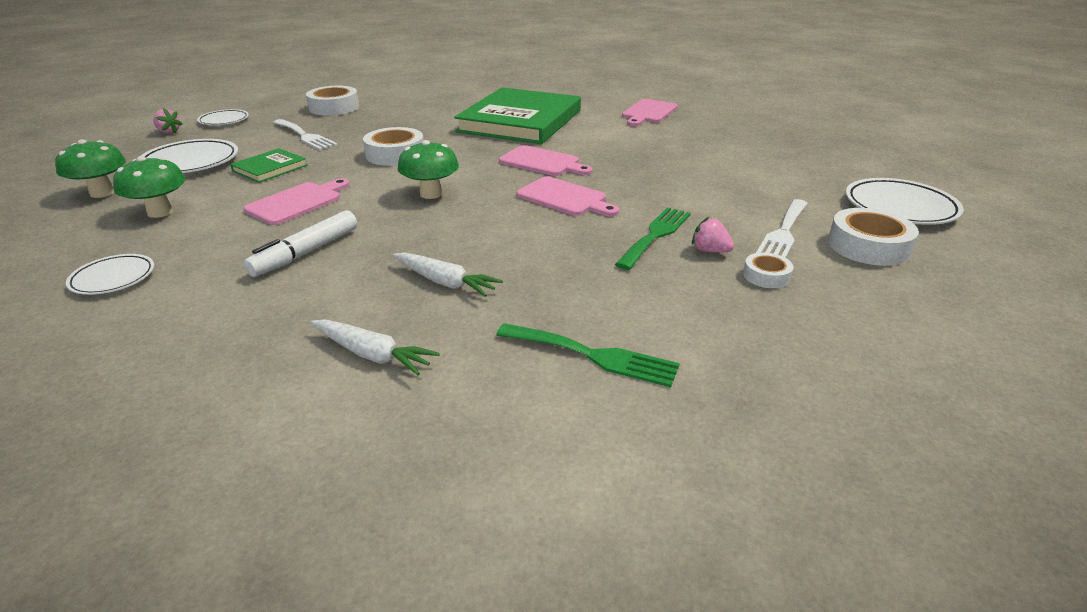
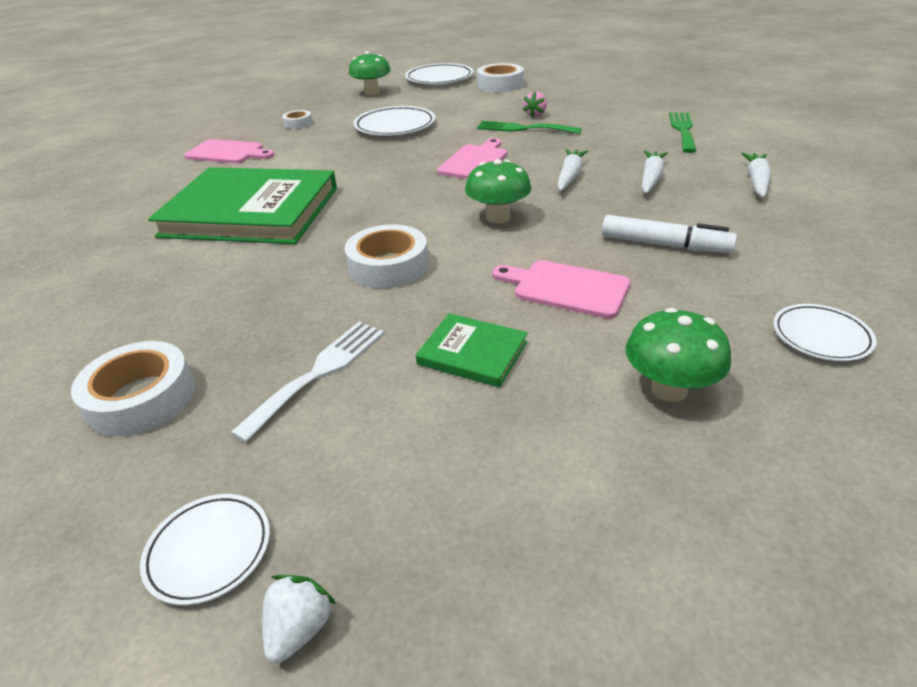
camera: 100 degrees left, 5 degrees up
green mushroom [55,139,126,198] -> green mushroom moved to [349,51,391,95]
white plate [141,139,238,173] -> white plate moved to [353,106,435,136]
pink strawberry [153,108,182,134] -> white strawberry [262,575,336,663]
pink cutting board [499,145,593,176] -> none
white tape [743,252,794,288] -> white tape moved to [282,110,312,129]
white fork [756,199,808,258] -> none
none -> white carrot [557,149,588,191]

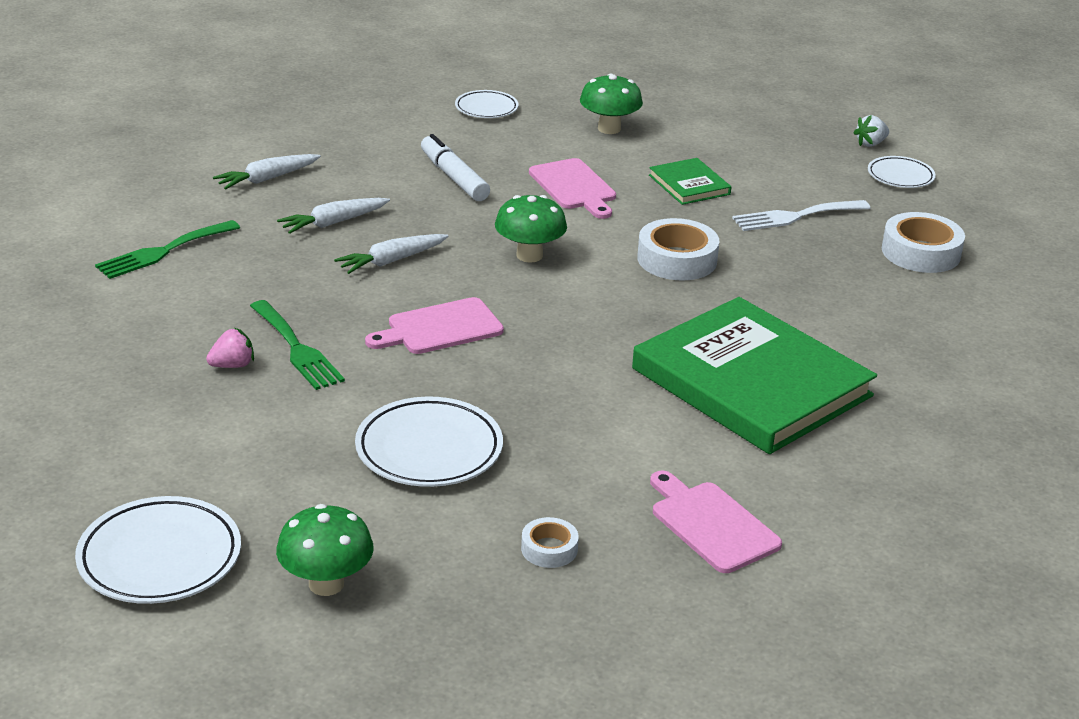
camera: 145 degrees left, 5 degrees down
white tape [477,63,524,92] -> none

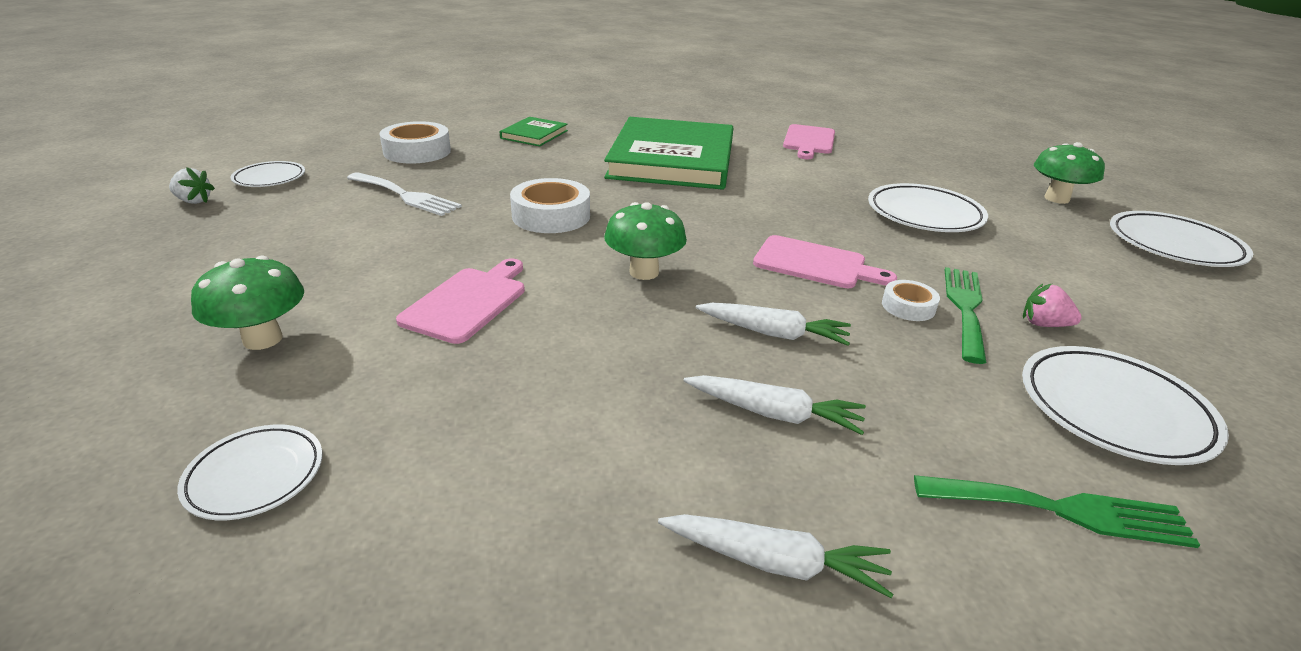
camera: 130 degrees left, 0 degrees up
white marker [421,134,490,201] -> none
white tape [521,517,579,568] -> white tape moved to [882,280,940,321]
green book [649,158,731,205] -> green book moved to [500,117,568,146]
none -> white plate [1022,346,1229,465]

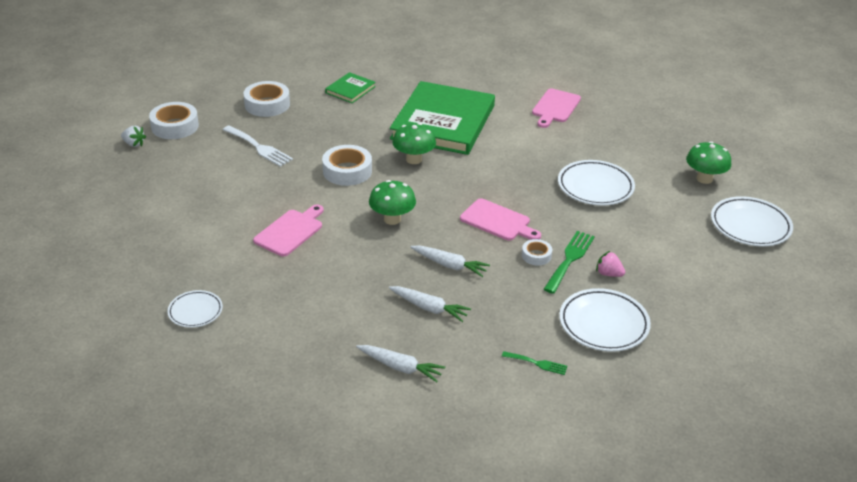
camera: 10 degrees right, 5 degrees up
green mushroom [191,256,304,350] -> green mushroom moved to [392,123,436,164]
white plate [231,161,305,187] -> white tape [149,102,199,139]
green fork [914,475,1200,548] -> green fork [502,351,567,375], size x0.57

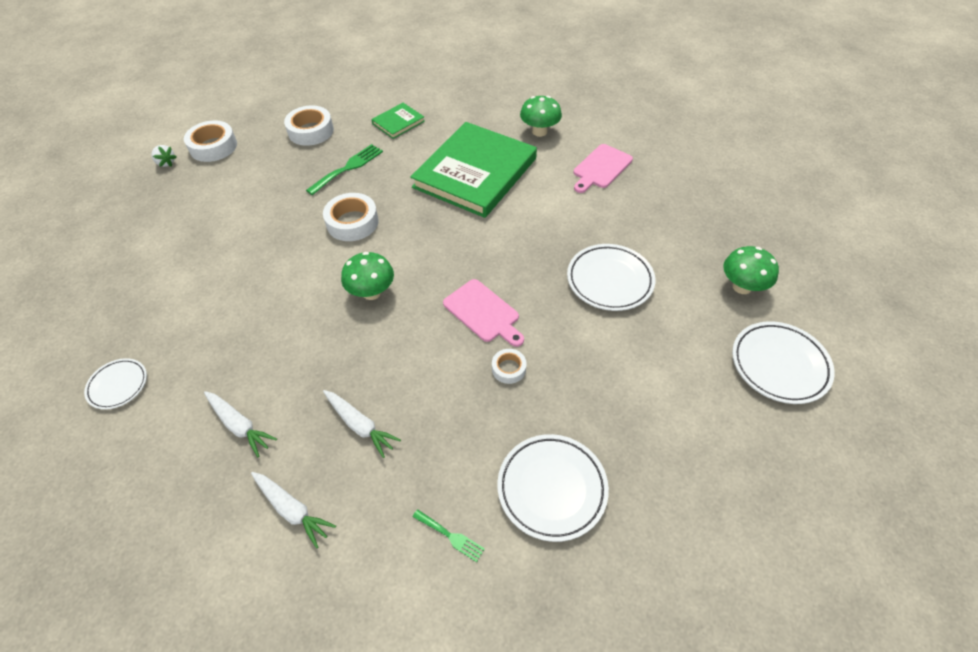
camera: 15 degrees right, 15 degrees up
white fork [223,125,293,167] -> none
pink cutting board [253,204,324,256] -> none
green mushroom [392,123,436,164] -> green mushroom moved to [520,96,562,137]
white carrot [410,245,490,277] -> white carrot moved to [204,391,277,457]
green fork [544,231,595,294] -> green fork moved to [306,144,383,195]
pink strawberry [596,251,625,277] -> none

